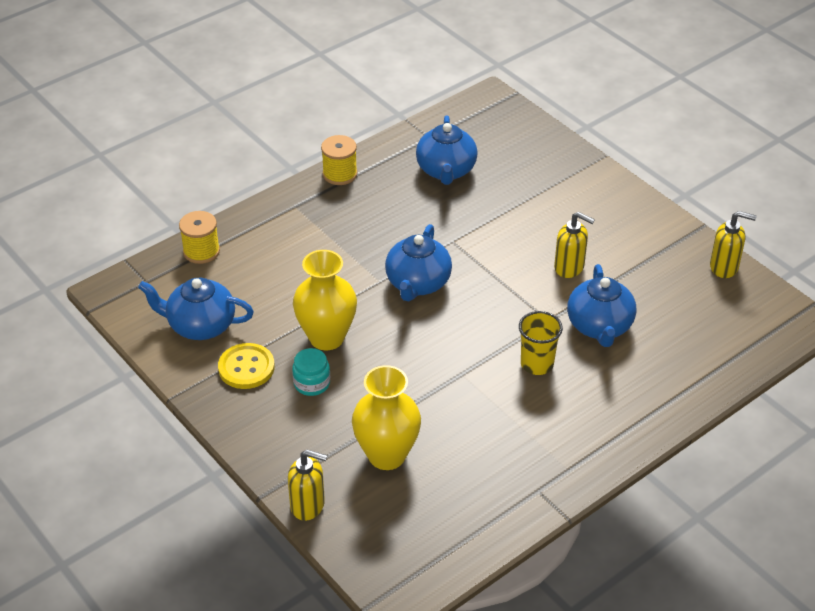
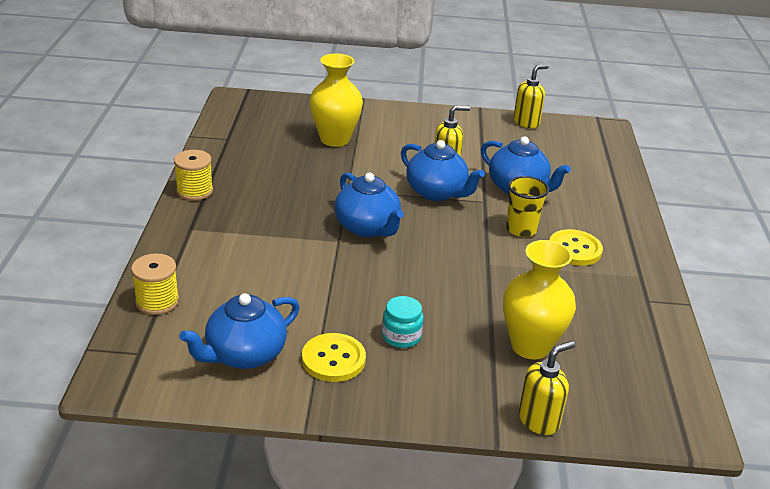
camera: 50 degrees left, 10 degrees down
yellow vase [293,250,357,350] -> yellow vase moved to [309,53,363,147]
blue teapot [416,115,478,185] -> blue teapot moved to [401,140,485,201]
none -> yellow button [549,229,603,266]

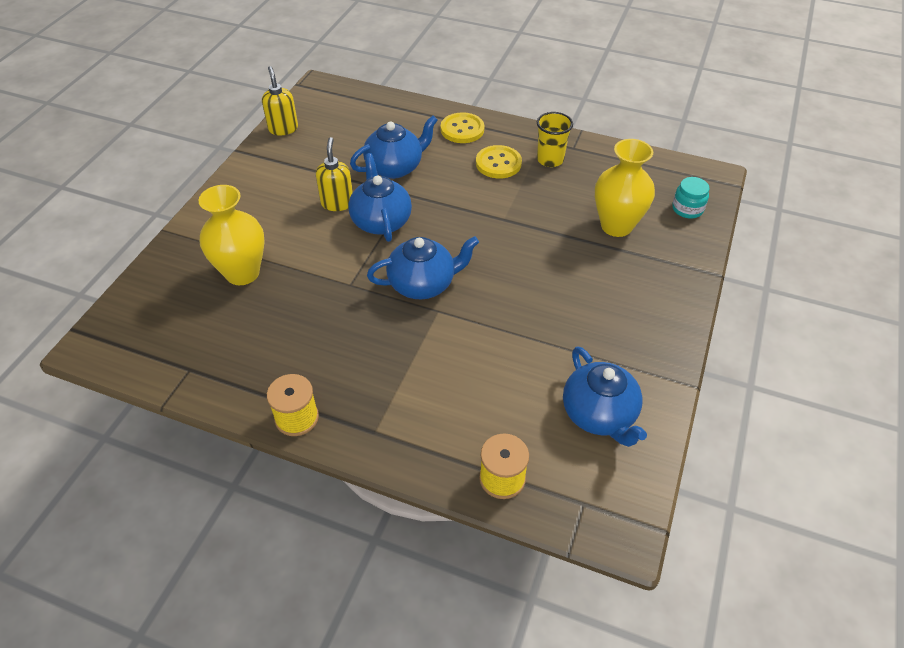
camera: 70 degrees left, 15 degrees up
yellow button [302,333,366,382] -> yellow button moved to [441,112,484,143]
turquoise jar [382,296,424,348] -> turquoise jar moved to [672,177,710,218]
blue teapot [401,140,485,201] -> blue teapot turned 75 degrees counterclockwise [348,153,412,242]
yellow cup [506,176,549,237] -> yellow cup moved to [537,112,573,167]
yellow soap dispenser [518,341,575,435] -> none

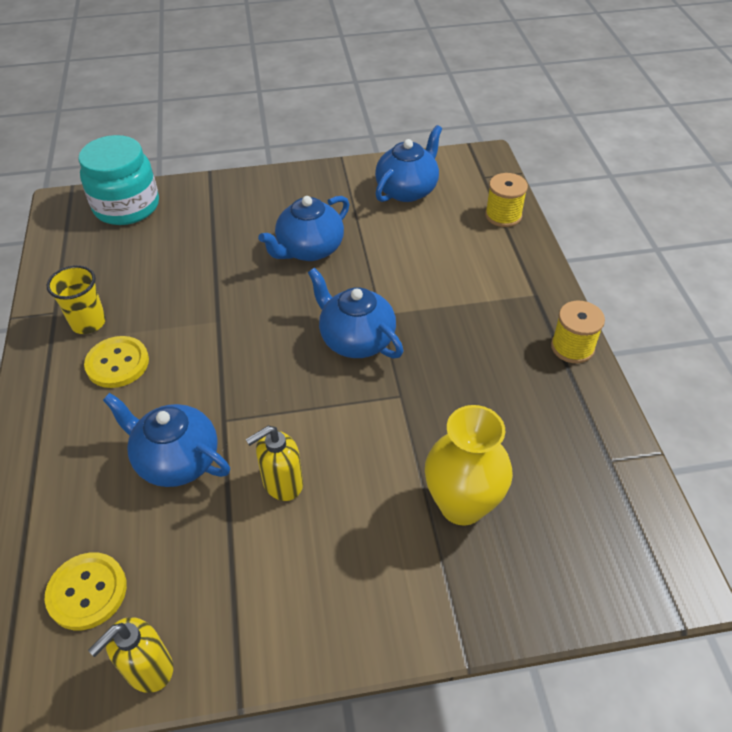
camera: 120 degrees left, 0 degrees up
blue teapot [348,153,412,242] -> blue teapot moved to [258,196,349,261]
yellow button [441,112,484,143] -> yellow button moved to [45,552,127,630]
yellow vase [595,139,655,237] -> none
turquoise jar [672,177,710,218] -> turquoise jar [78,135,159,225], size x2.01

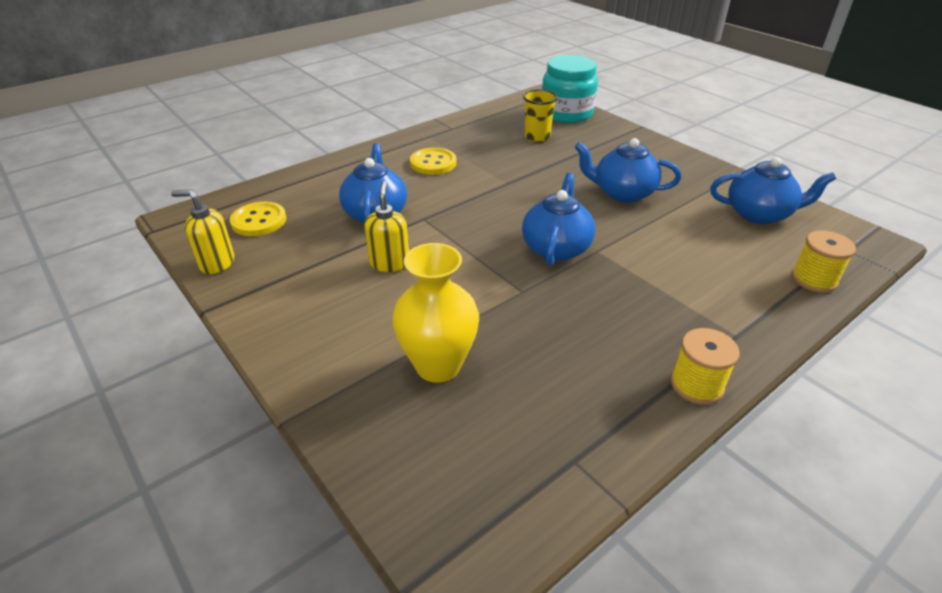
camera: 60 degrees right, 10 degrees down
yellow cup [47,265,106,334] -> yellow cup moved to [523,89,558,142]
yellow soap dispenser [246,426,303,501] -> yellow soap dispenser turned 60 degrees clockwise [364,181,409,272]

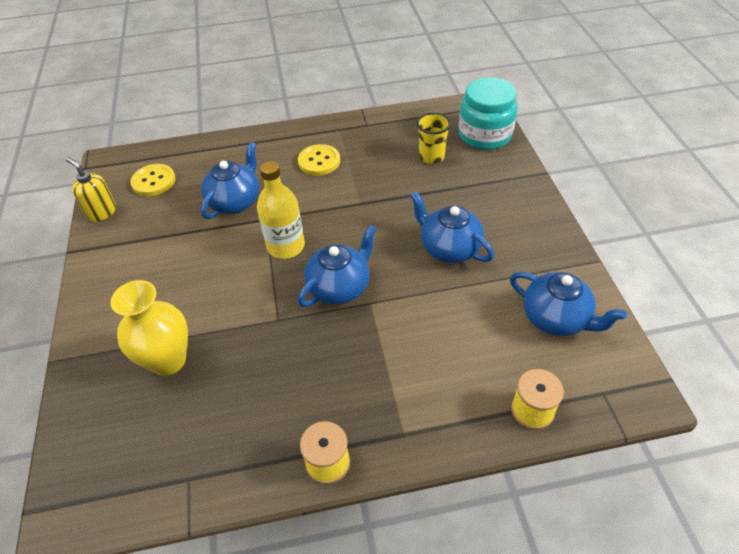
camera: 30 degrees right, 10 degrees up
yellow soap dispenser [364,181,409,272] -> none
none -> yellow bottle [257,161,305,259]

